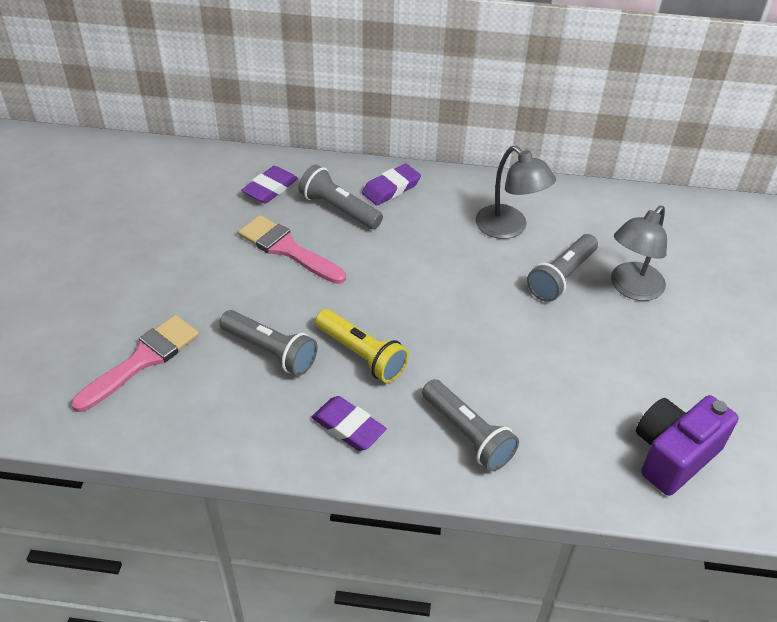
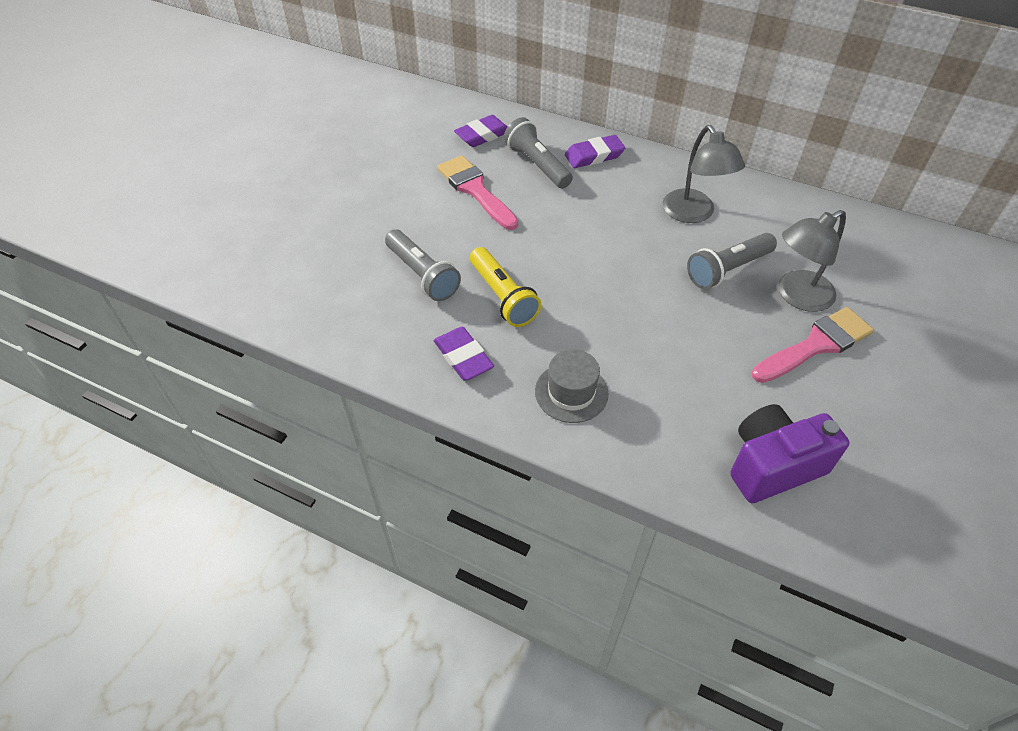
camera: 20 degrees right, 5 degrees up
pink brush [71,315,199,412] -> pink brush moved to [752,307,874,383]
grey flashlight [422,379,519,471] -> grey hat [535,349,609,423]

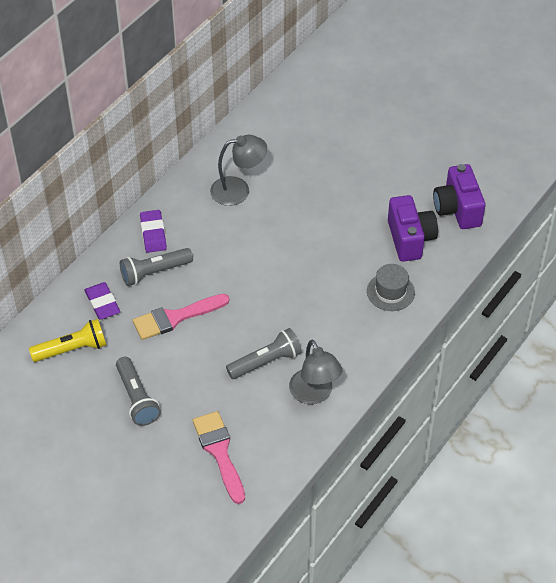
camera: 80 degrees left, 0 degrees up
purple eraser [434,327,494,381] -> none
yellow flashlight [470,247,541,327] -> yellow flashlight moved to [29,319,106,362]
grey flashlight [687,233,777,289] -> grey flashlight moved to [116,357,161,426]
pink brush [752,307,874,383] -> pink brush moved to [193,411,245,504]
grey lamp [778,210,846,312] -> grey lamp moved to [289,340,343,404]
none -> purple camera [388,195,438,262]

